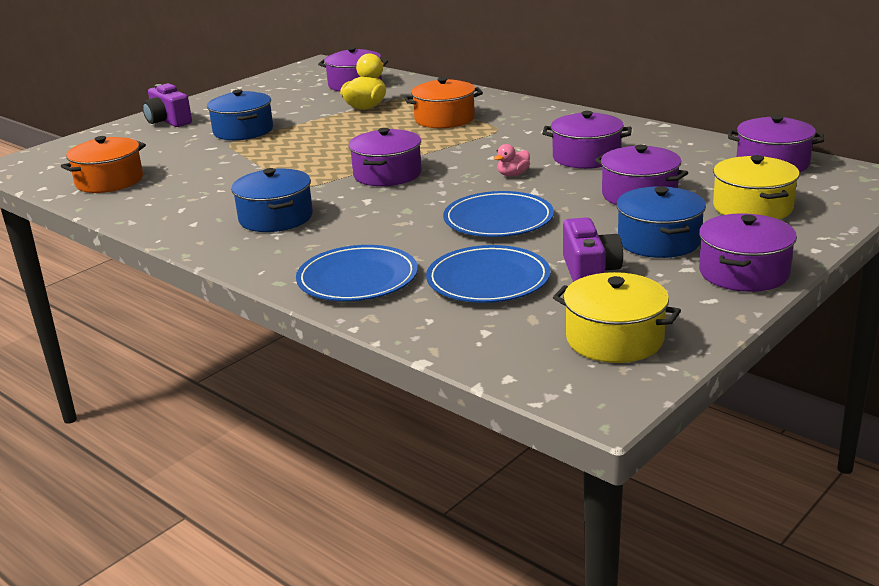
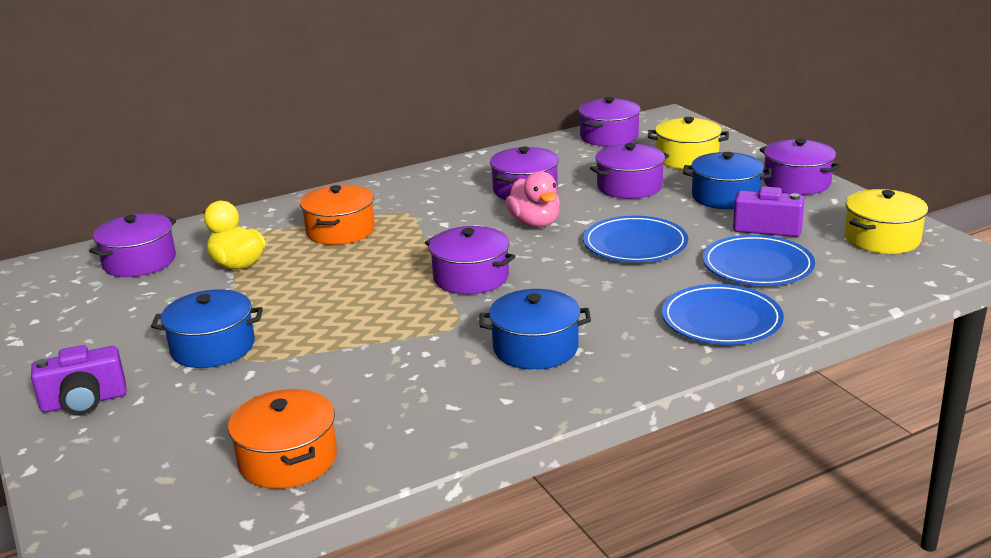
camera: 70 degrees left, 0 degrees up
pink duck [494,144,530,176] -> pink duck [506,171,560,228], size x1.77

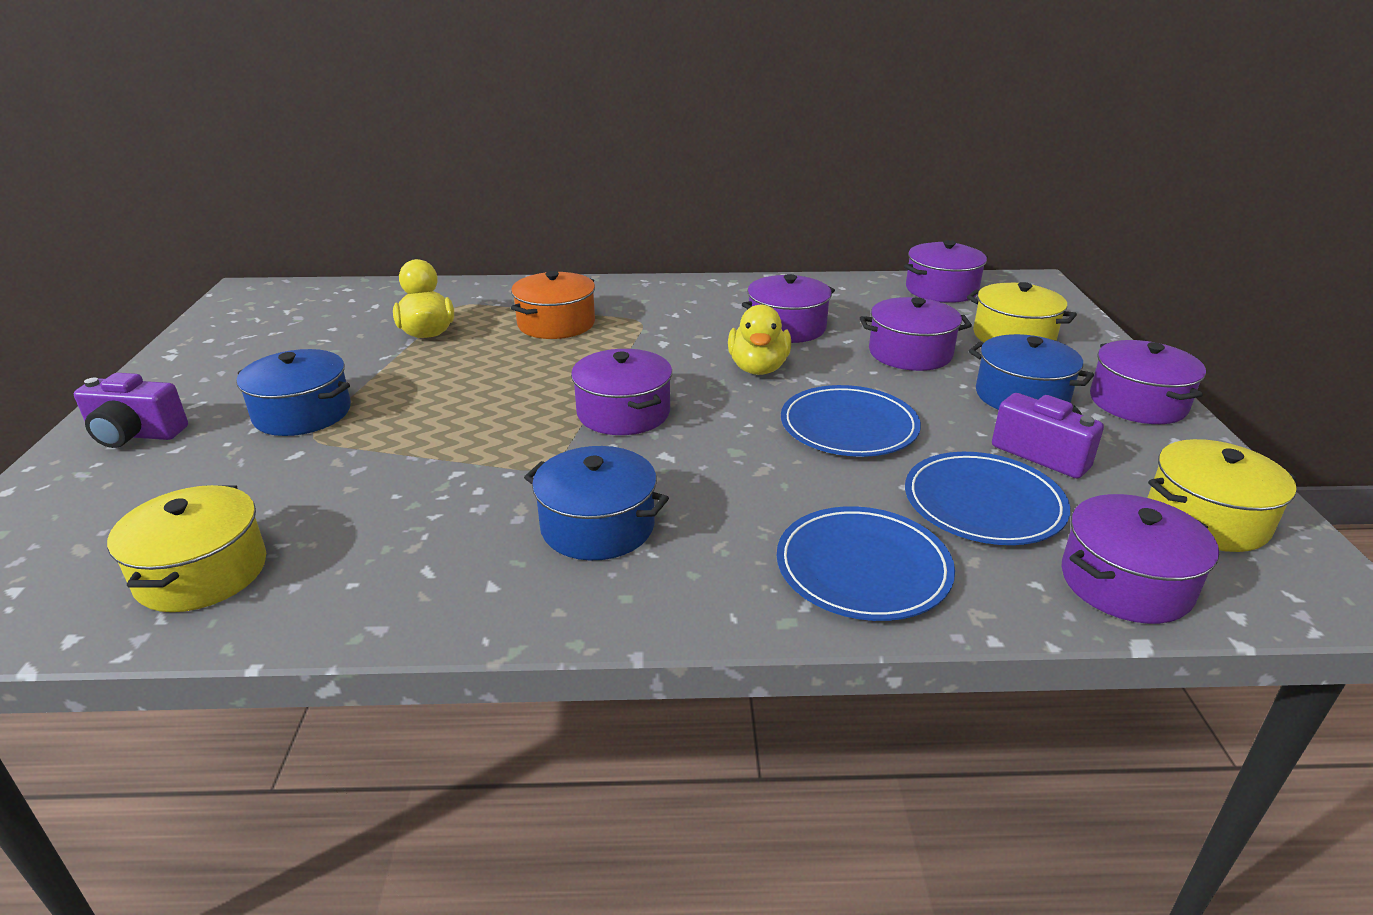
camera: 25 degrees right, 5 degrees up
purple pot [89,213,176,277] -> purple pot moved to [1061,494,1219,624]
orange pot [228,389,337,489] -> yellow pot [107,485,266,612]
pink duck [506,171,560,228] -> yellow duck [728,305,791,375]

